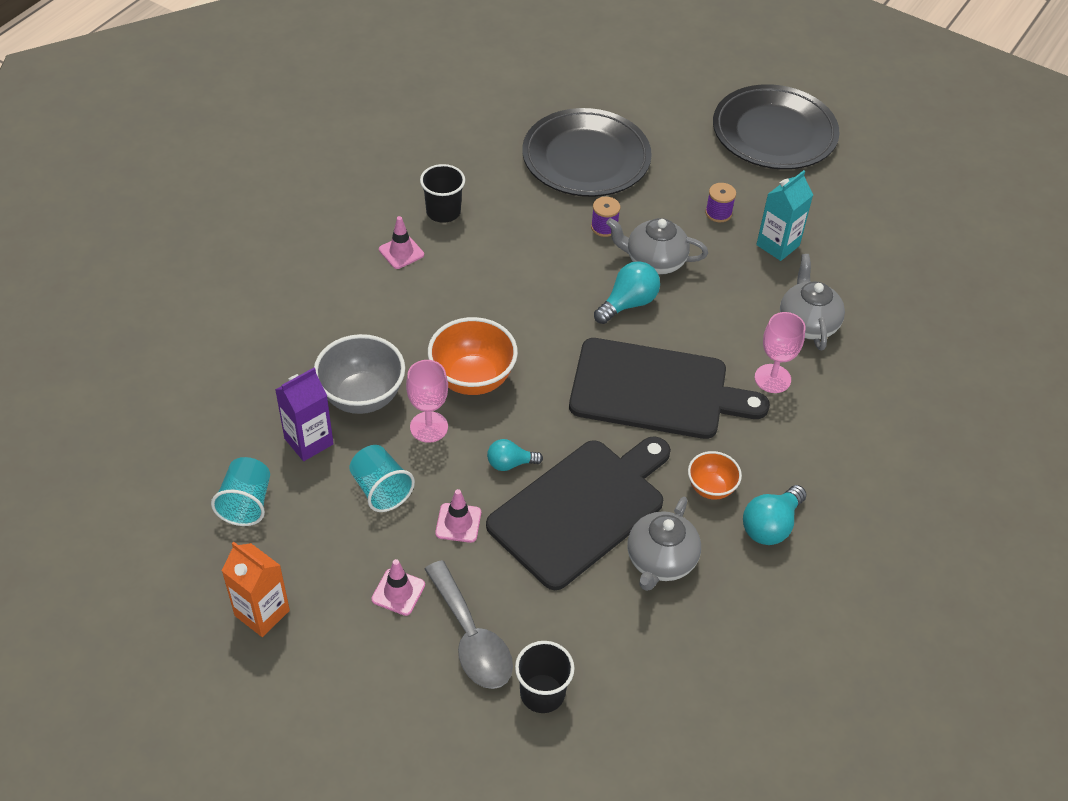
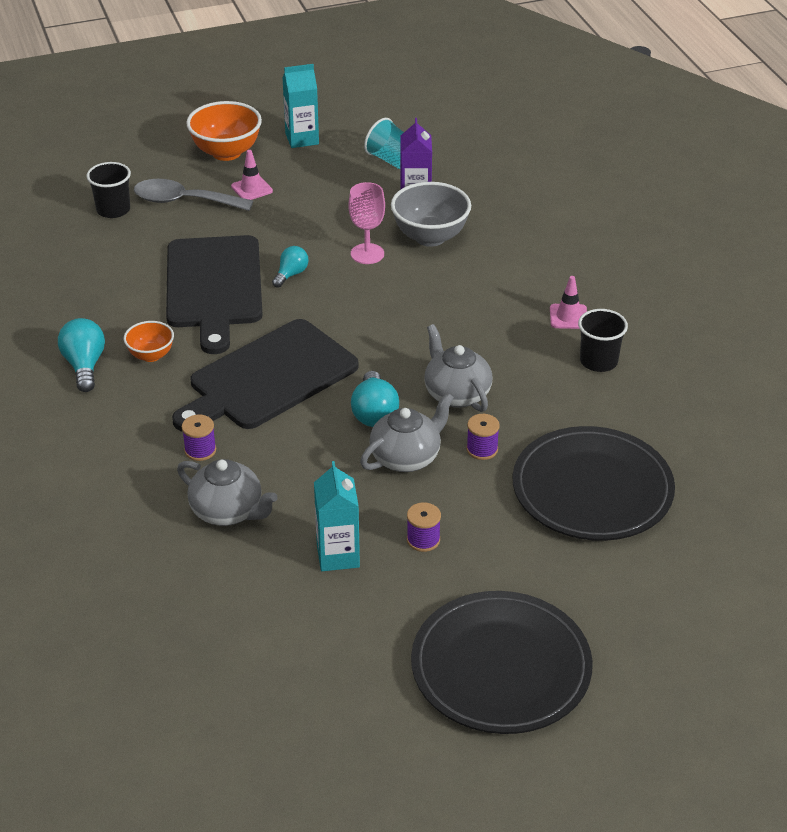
camera: 130 degrees right, 10 degrees down
orange carton [221,541,290,637] -> turquoise carton [283,64,319,148]
turquoise cup [349,445,415,512] -> none
orange bowl [428,317,518,395] -> orange bowl moved to [186,101,262,161]
pink traffic cone [435,489,481,543] -> none
grey teapot [627,497,701,591] -> grey teapot moved to [424,324,492,412]
pink goblet [755,312,805,393] -> purple spool [182,415,216,461]

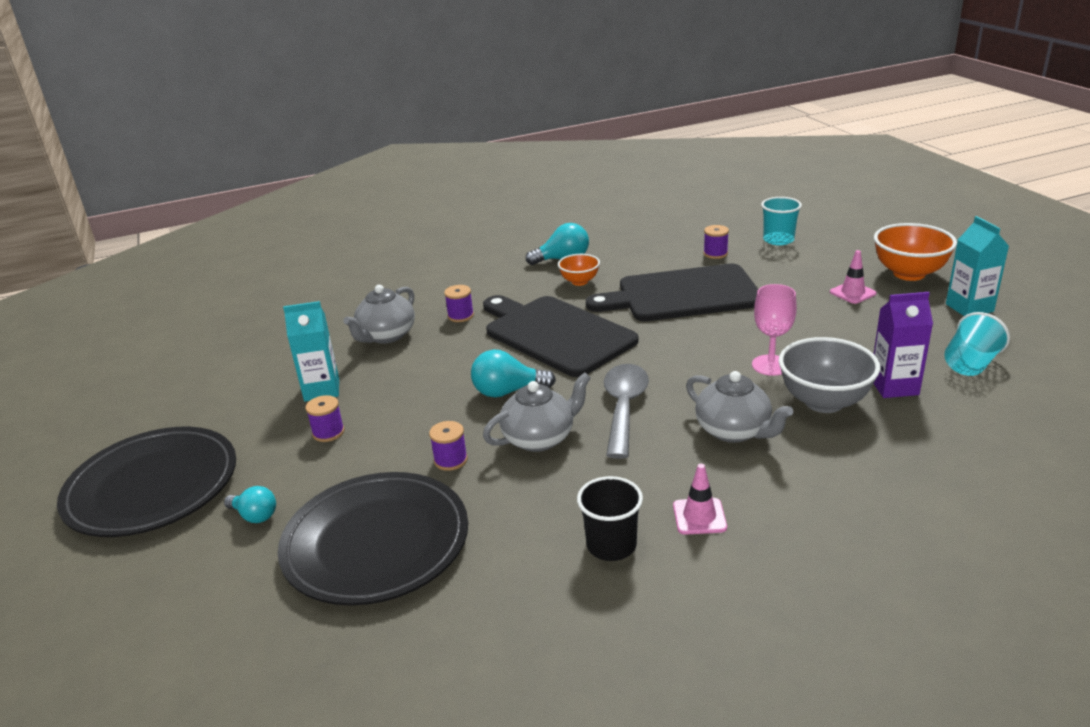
camera: 90 degrees right, 10 degrees down
black cup [87,162,131,218] -> turquoise cup [761,197,802,246]
grey spoon [134,179,253,211] -> grey spoon moved to [604,364,649,459]
turquoise light bulb [272,246,308,288] -> turquoise light bulb moved to [224,486,276,523]
grey teapot [360,393,454,472] -> grey teapot moved to [686,371,793,443]
none -> purple spool [703,225,729,259]

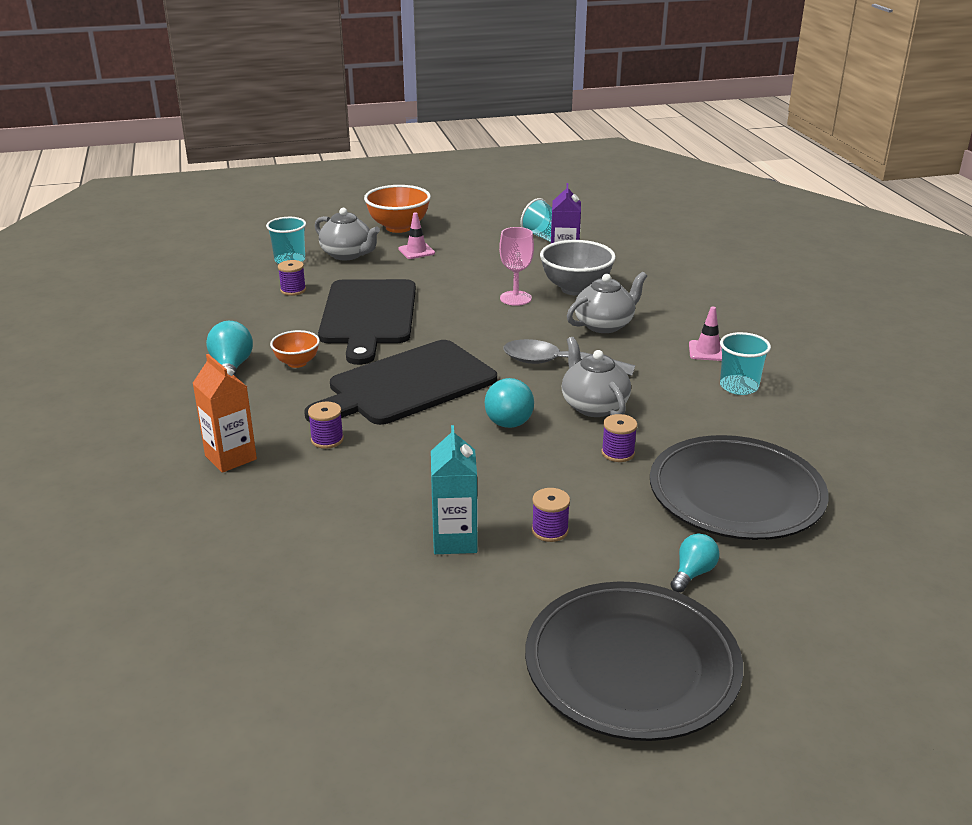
camera: 85 degrees left, 0 degrees up
grey teapot [343,285,415,344] -> grey teapot moved to [315,208,380,260]
black cup [577,476,643,561] -> turquoise cup [720,332,771,395]
turquoise carton [946,216,1009,316] -> none
none -> orange carton [193,354,257,473]

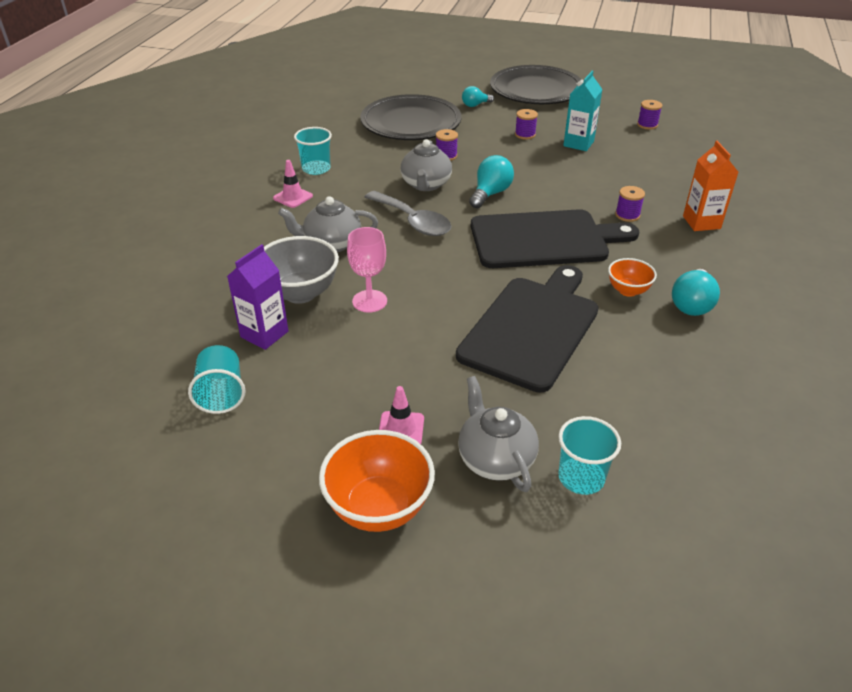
camera: 150 degrees left, 10 degrees up
purple spool [278,260,306,296] -> purple spool moved to [637,100,662,130]

